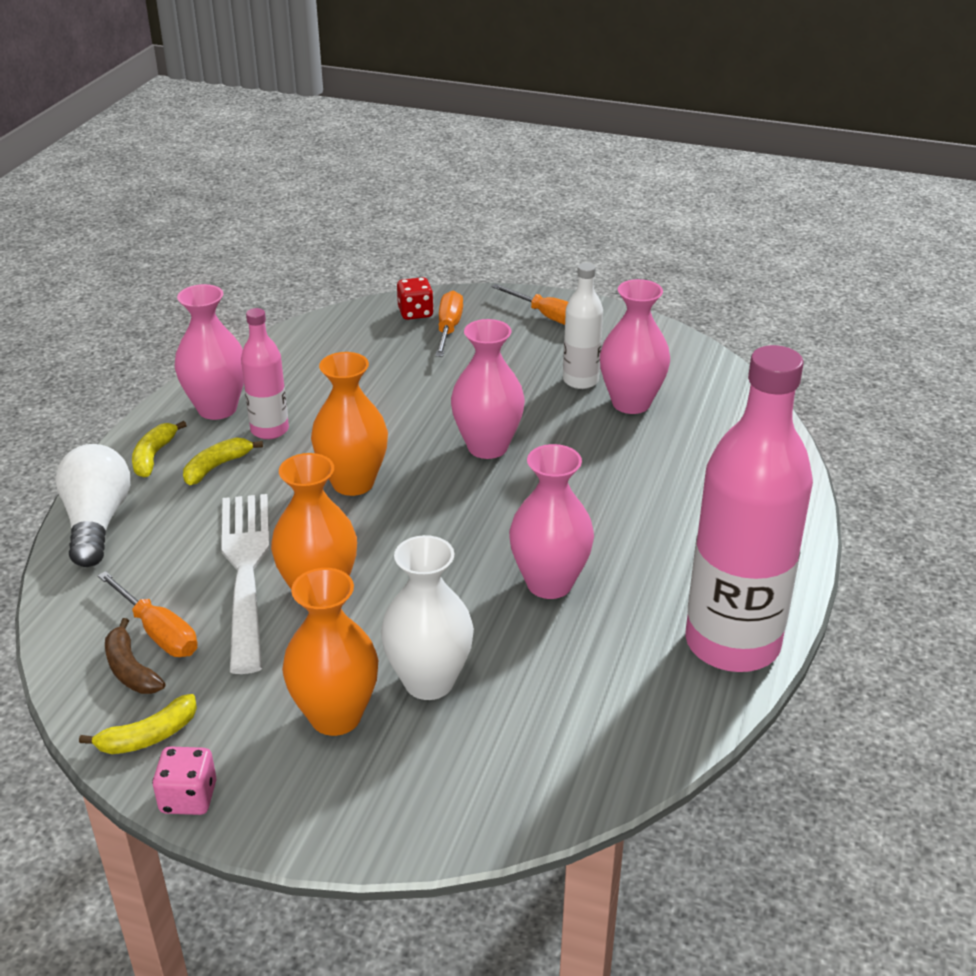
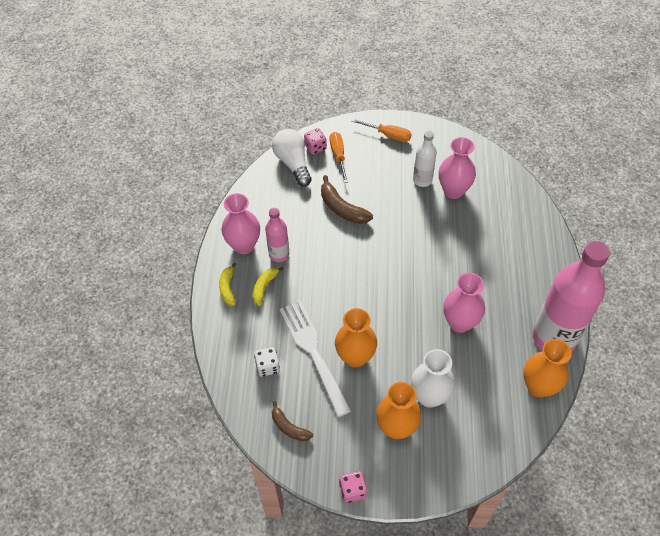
camera: 15 degrees left, 20 degrees up
white light bulb [55,444,131,567] -> white light bulb moved to [272,129,312,187]
yellow banana [79,694,197,754] -> none
orange screwdriver [98,571,197,657] -> none
orange vase [311,352,388,496] -> orange vase moved to [523,339,572,398]
red dice [397,277,434,320] -> pink dice [304,128,327,155]
pink vase [451,319,525,459] -> none
none -> white dice [254,347,280,377]
none -> brown banana [321,175,373,224]

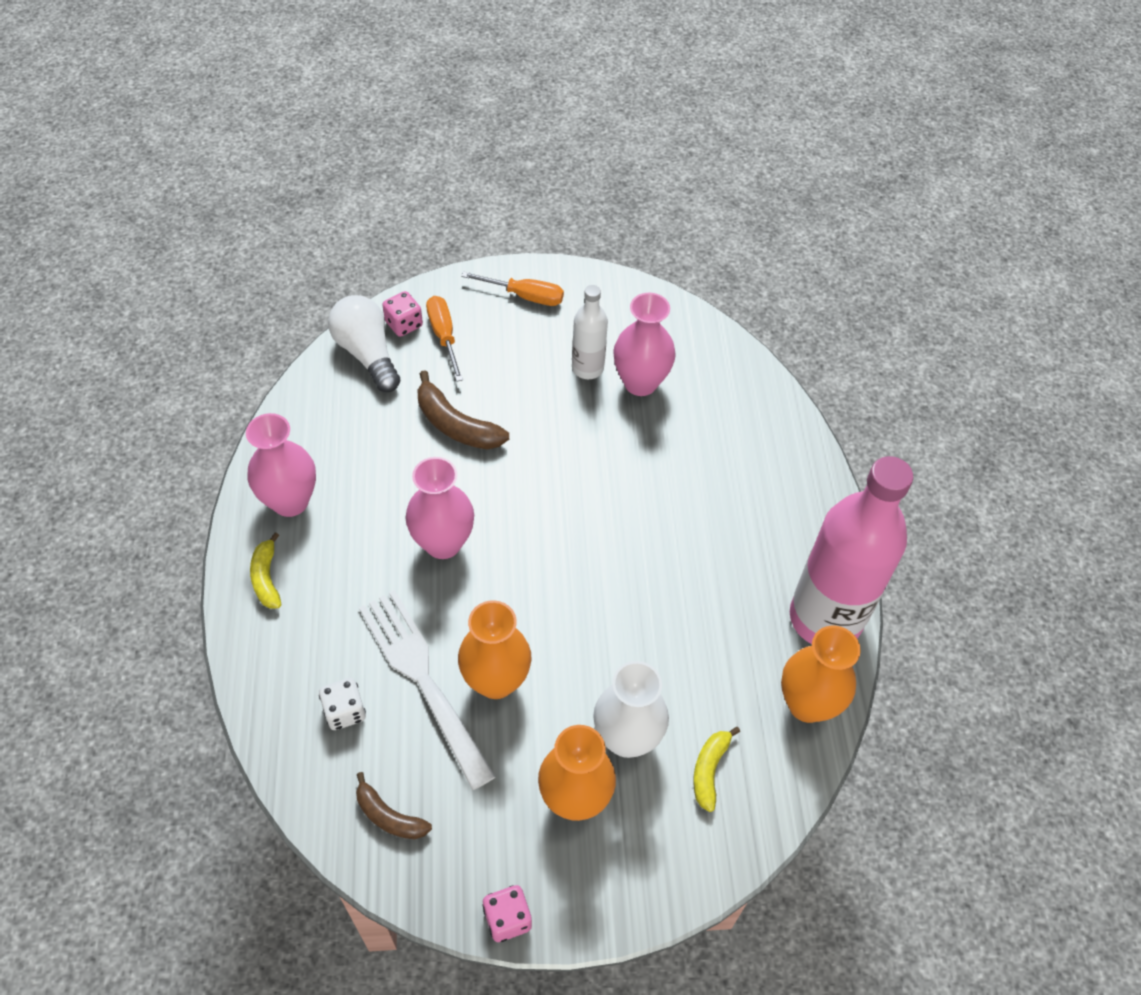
camera: 10 degrees left, 0 degrees up
yellow banana [253,267,284,306] -> yellow banana moved to [693,727,740,812]
pink bottle [265,208,289,262] -> none
pink vase [443,273,485,333] -> pink vase moved to [405,457,474,559]

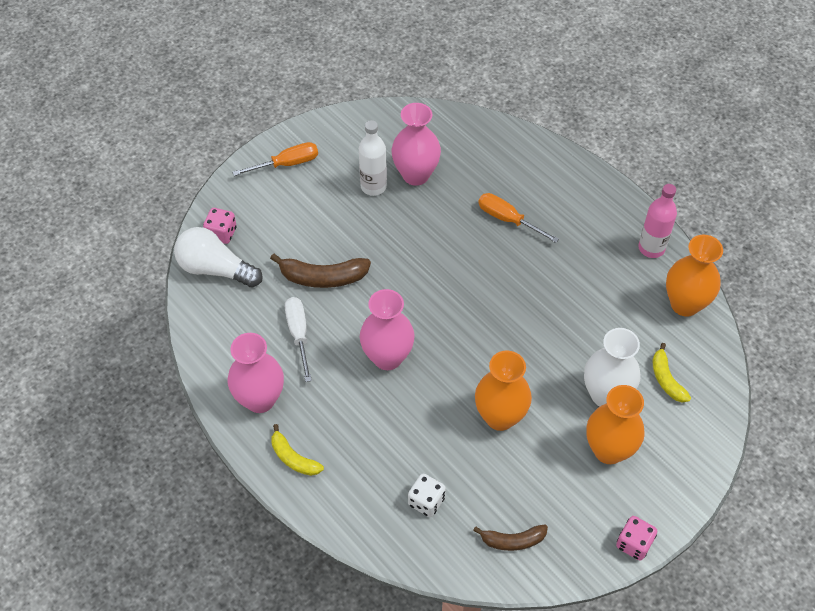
camera: 35 degrees left, 0 degrees up
white fork [359,590,496,790] -> none
orange screwdriver [426,296,463,381] -> orange screwdriver moved to [478,193,559,243]
pink bottle [790,456,913,644] -> pink bottle [638,184,677,258], size x0.49
none -> white screwdriver [285,297,312,382]

